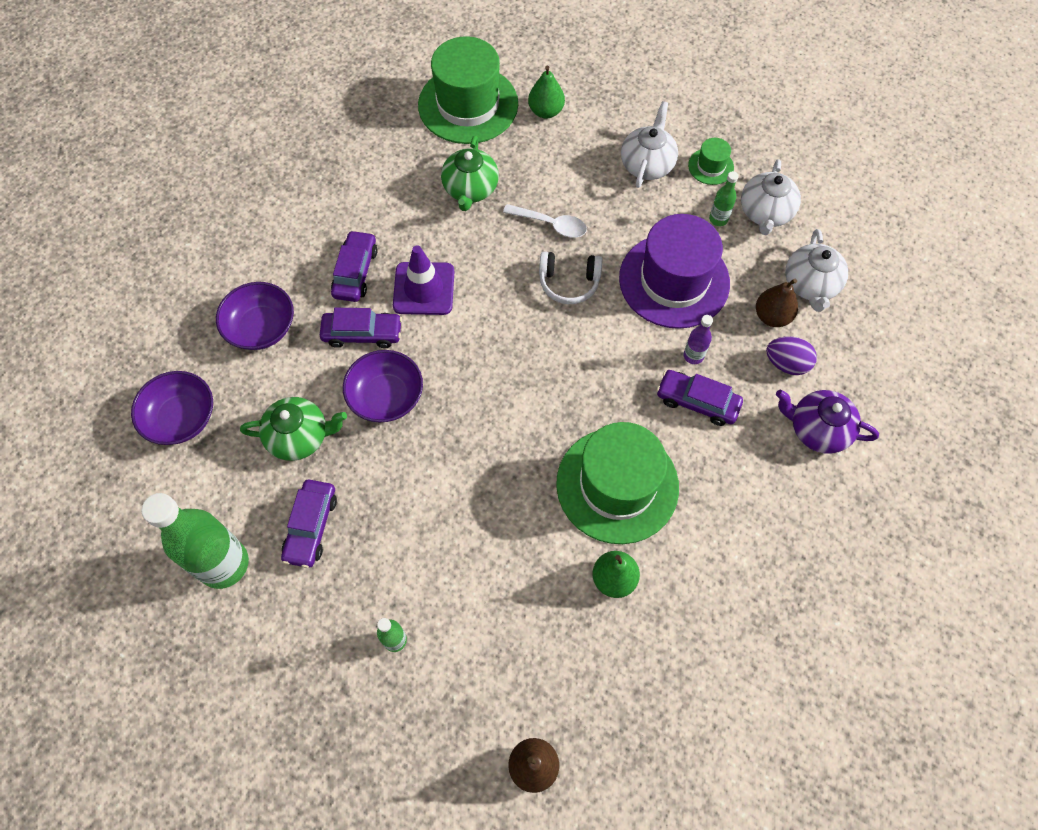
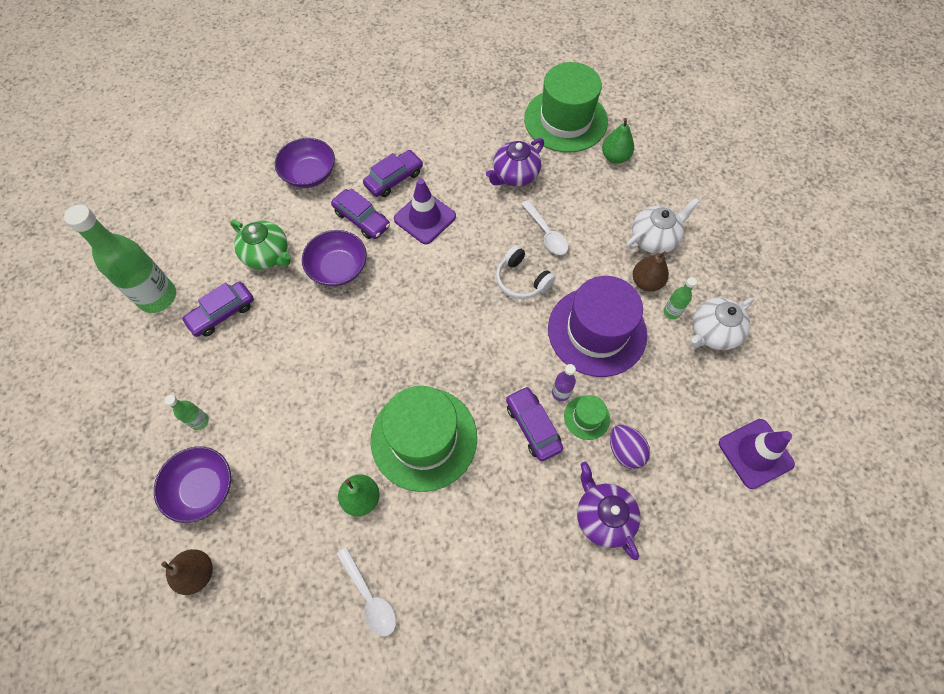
camera: 40 degrees right, 0 degrees up
purple bowl [131,371,213,445] -> purple bowl moved to [154,446,231,523]
green teapot [441,135,499,211] -> purple teapot [486,138,544,186]
green hat [688,138,734,185] -> green hat moved to [564,395,610,440]
brown pear [756,279,798,327] -> brown pear moved to [633,251,669,292]
white teapot [785,229,848,312] -> none
none -> white spoon [336,547,396,636]
none -> purple traffic cone [719,419,795,489]

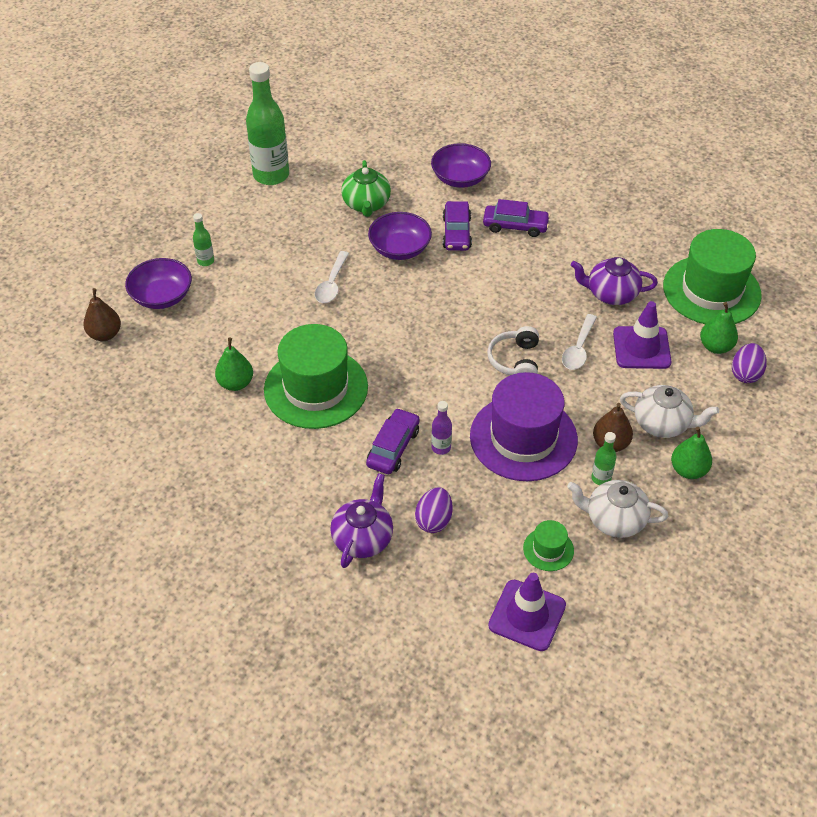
camera: 50 degrees right, 15 degrees down
purple car [181,282,254,337] -> none
white spoon [336,547,396,636] -> white spoon moved to [315,251,349,303]
purple traffic cone [394,178,456,244] -> purple traffic cone moved to [613,301,671,369]
green hat [564,395,610,440] -> green hat moved to [523,520,574,571]
none -> green pear [671,427,712,479]
none -> purple egg [732,343,767,383]

